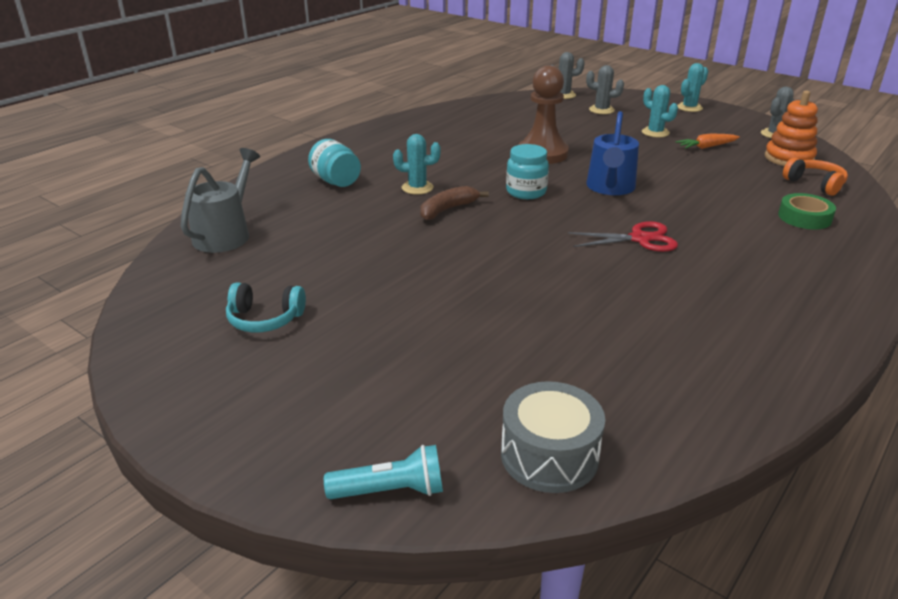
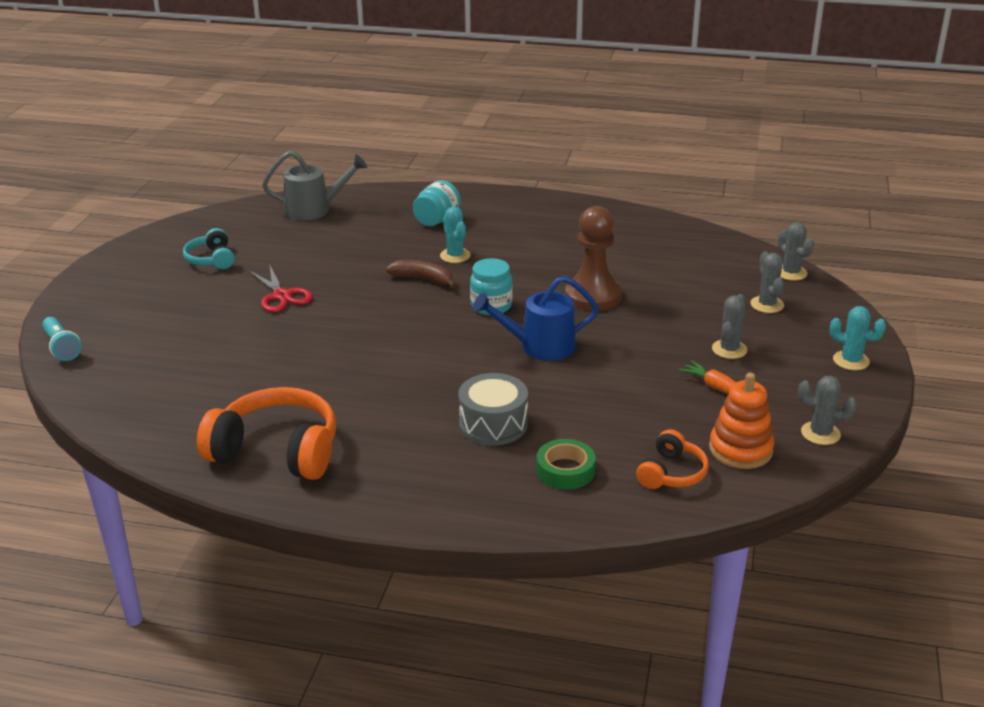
camera: 65 degrees right, 0 degrees up
grey drum [501,381,605,493] -> grey drum moved to [458,373,528,445]
red scissors [568,221,678,252] -> red scissors moved to [249,266,313,312]
turquoise cactus [642,85,678,138] -> grey cactus [712,294,747,359]
none -> orange headphones [197,387,336,480]

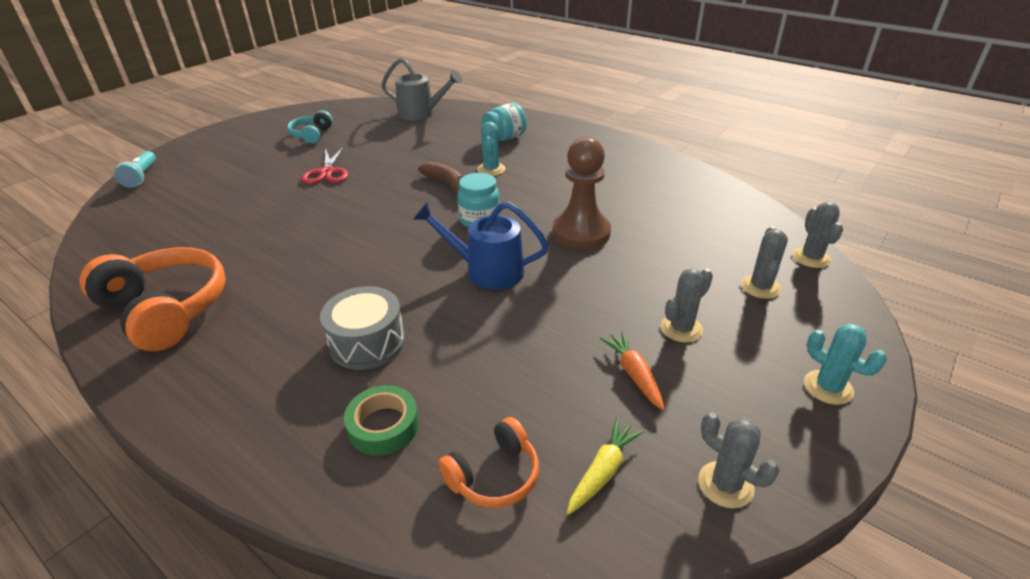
camera: 25 degrees right, 5 degrees up
orange stacking toy [709,373,774,469] -> yellow carrot [567,417,645,515]

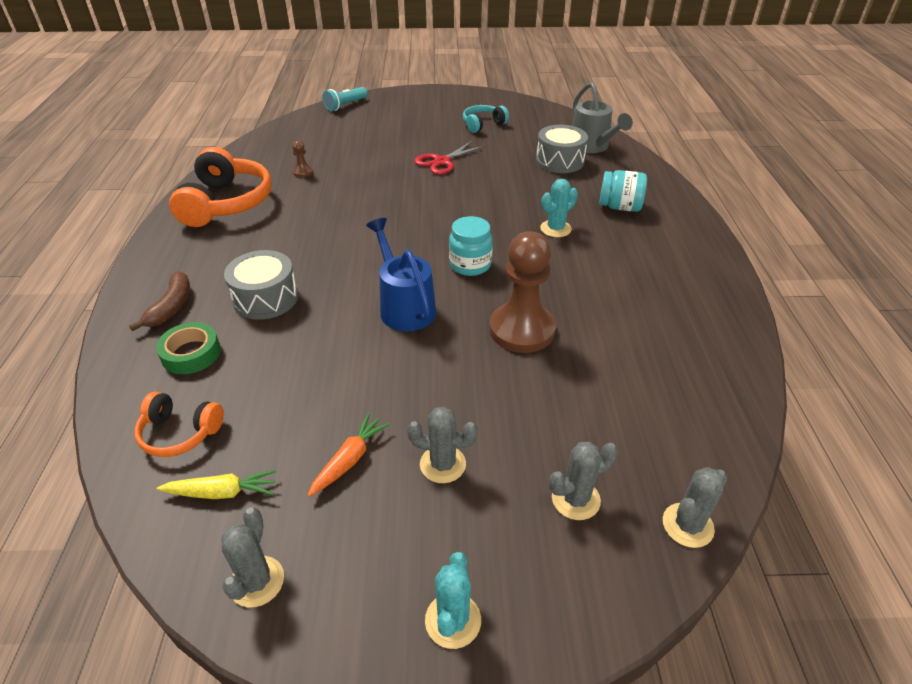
camera: 50 degrees right, 5 degrees up
brown banana [418,161,463,195] -> brown banana moved to [129,271,190,331]
none -> brown pawn [292,140,313,178]
none -> grey drum [536,125,588,173]

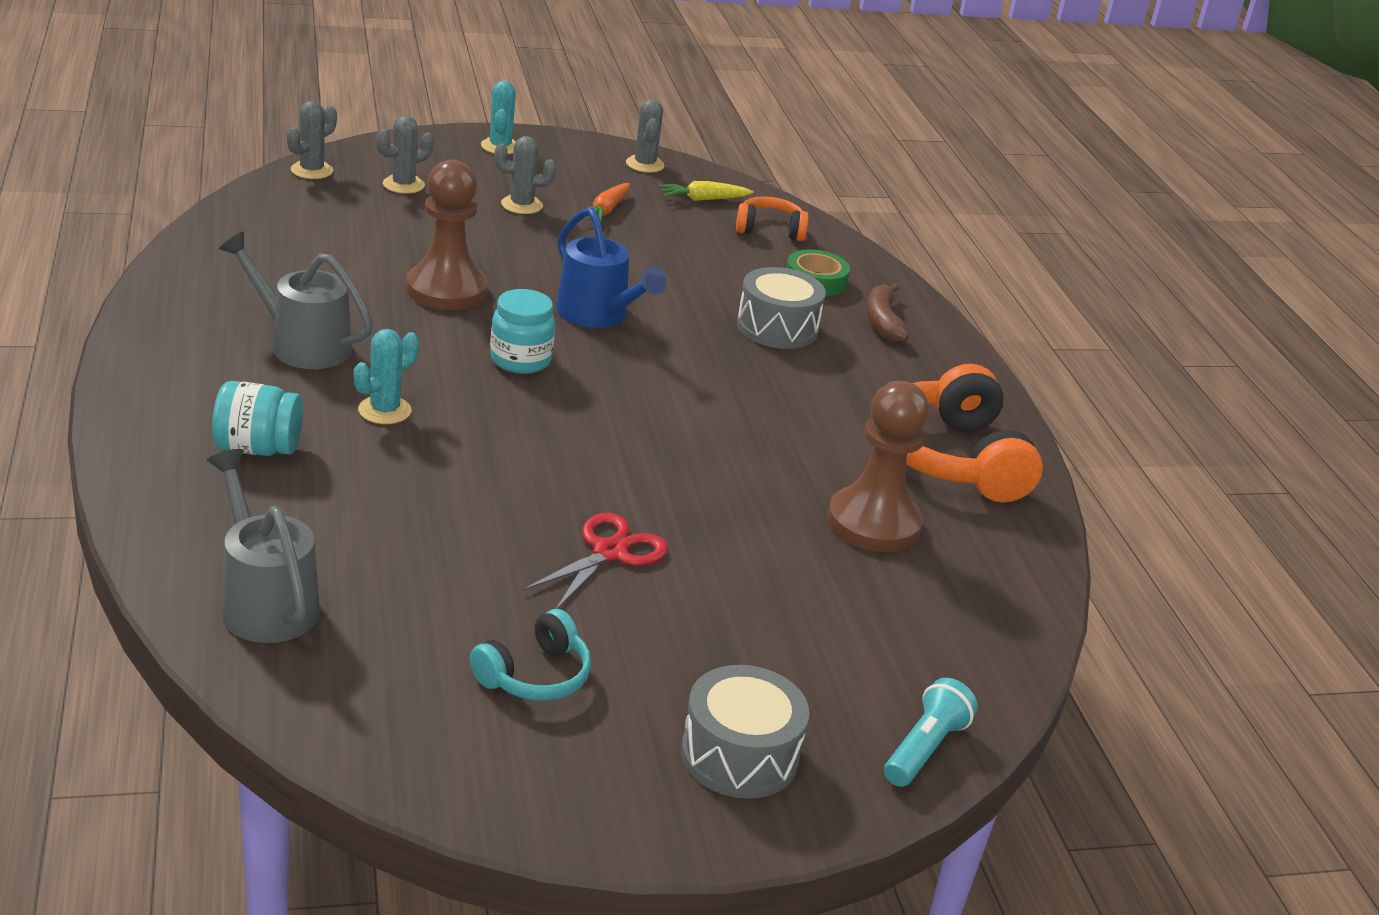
camera: 165 degrees right, 10 degrees down
brown pawn [292,140,313,178] -> brown pawn [827,381,929,552], size x2.47
grey drum [536,125,588,173] -> grey drum moved to [681,665,809,799]
none -> grey watering can [219,231,373,369]

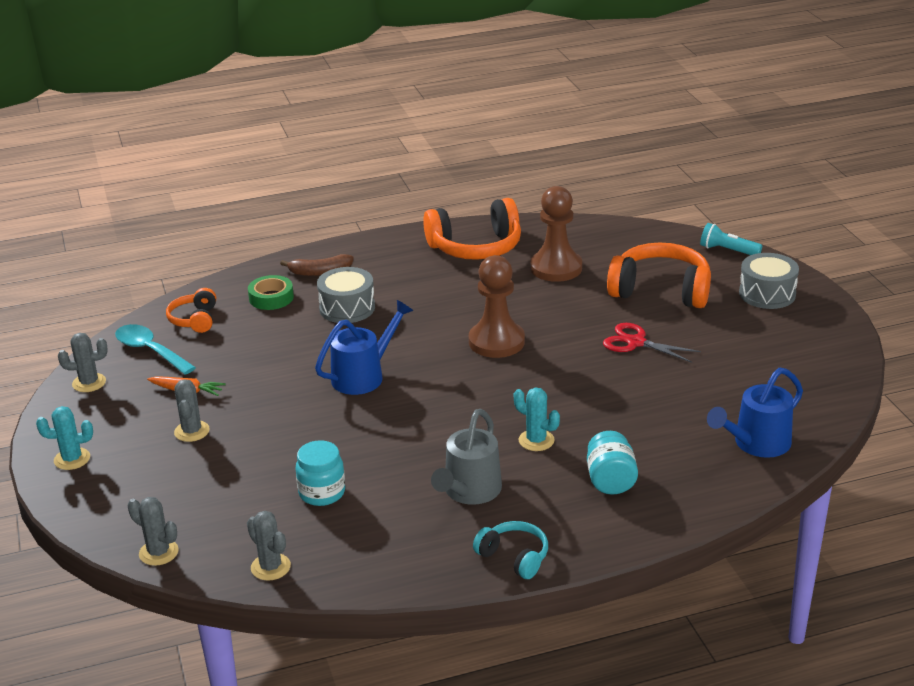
camera: 90 degrees left, 0 degrees up
grey watering can [207,449,320,643] -> blue watering can [707,368,803,458]
grey cactus [377,116,434,194] -> grey cactus moved to [247,511,291,581]
brown pawn [406,160,488,310] -> brown pawn moved to [469,255,525,358]
turquoise headphones [470,609,591,701] -> turquoise headphones moved to [473,521,548,579]
turquoise jar [490,289,555,374] -> turquoise jar moved to [296,440,345,506]
yellow carrot [658,181,754,201] -> turquoise spoon [115,324,196,375]
none -> orange headphones [607,243,711,308]

